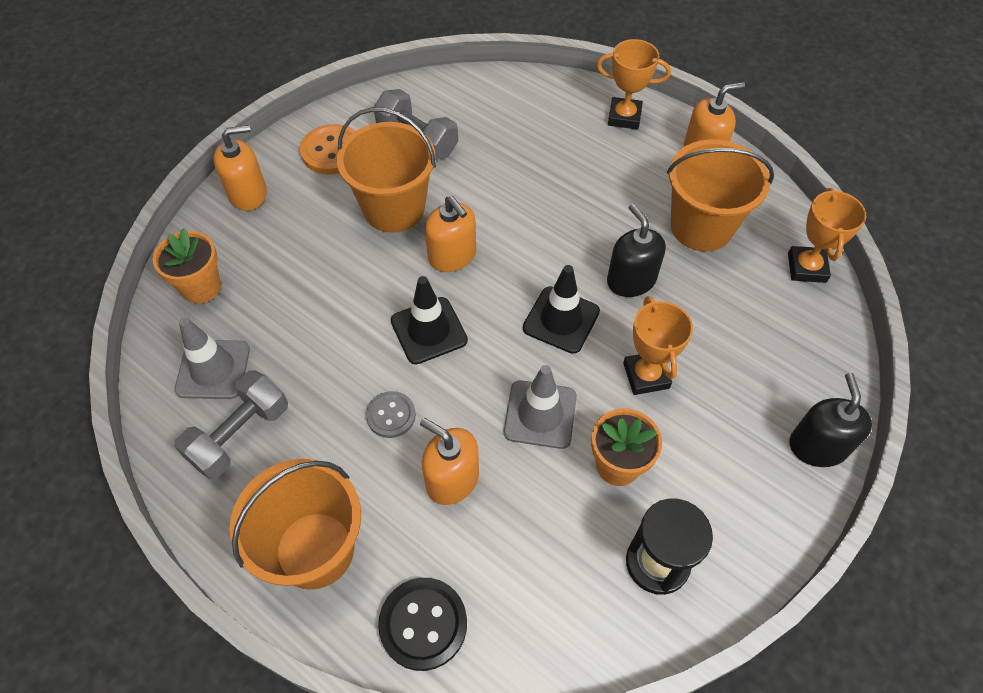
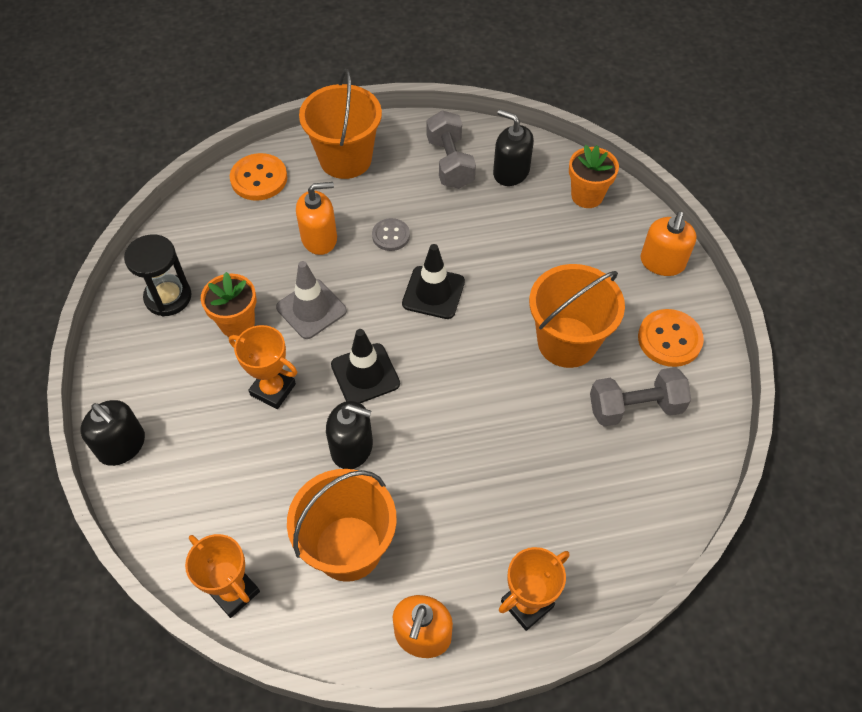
camera: 130 degrees right, 0 degrees up
grey traffic cone [175,317,250,399] -> black soap dispenser [493,109,534,186]
black button [378,578,467,671] -> orange button [230,153,287,201]
orange soap dispenser [425,196,476,272] -> none

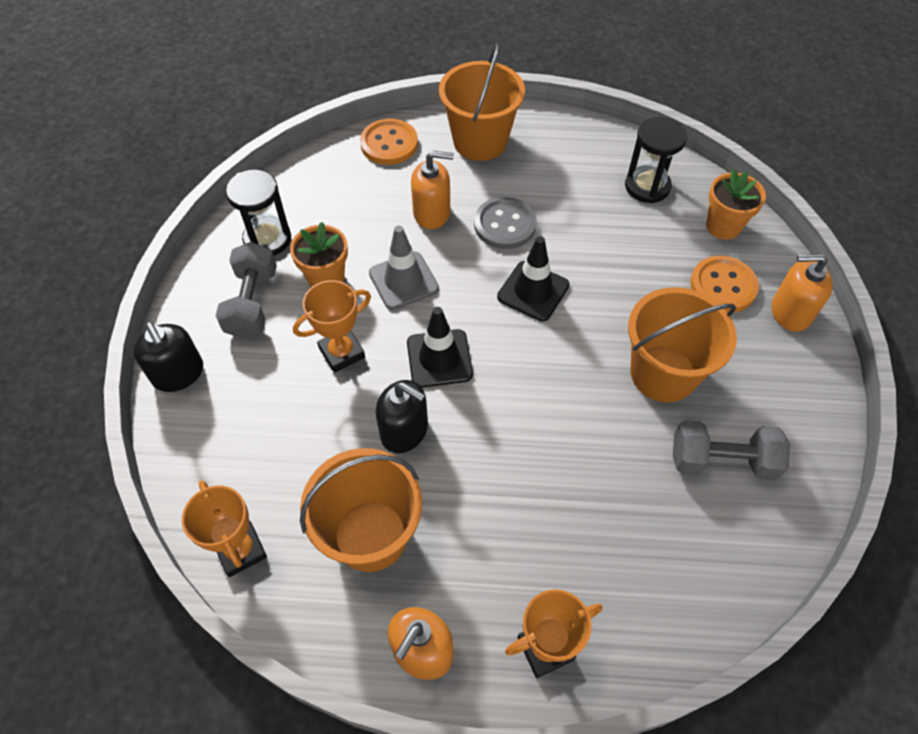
camera: 15 degrees right, 0 degrees up
orange trophy [229,325,297,409] -> orange trophy turned 75 degrees counterclockwise [293,280,371,373]
grey button [372,218,410,251] -> grey button [474,197,537,249], size x1.56
grey dumbbell [426,110,476,189] -> grey dumbbell moved to [216,242,277,339]
black soap dispenser [493,109,534,186] -> black hourglass [625,117,687,203]
orange button [638,309,704,367] -> orange button moved to [690,256,759,313]
orange soap dispenser [641,212,697,276] -> orange soap dispenser turned 60 degrees clockwise [772,254,833,332]

